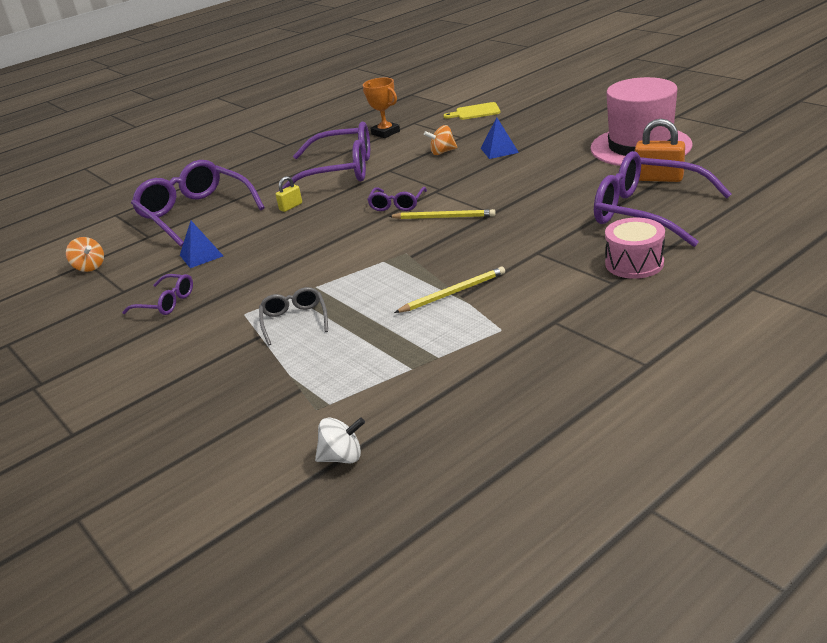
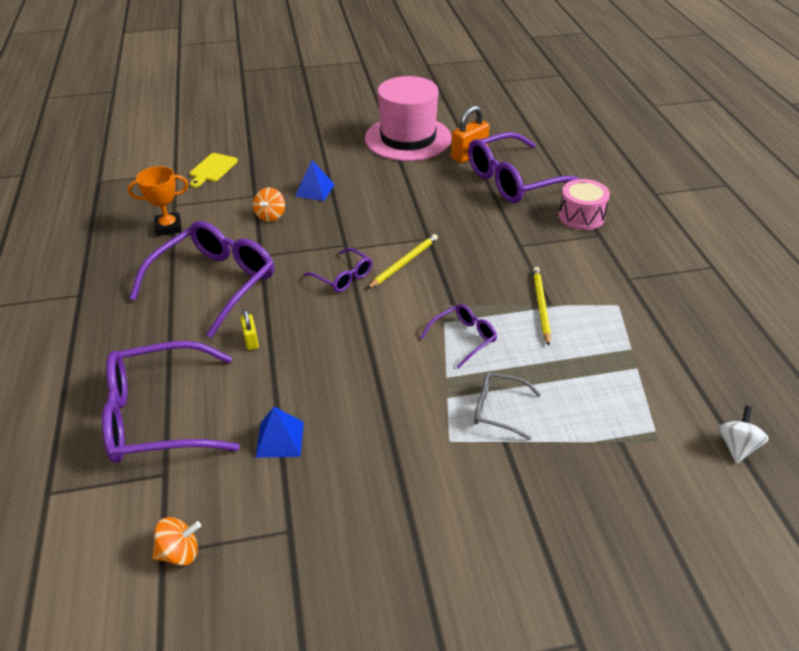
camera: 65 degrees left, 10 degrees up
purple glasses [122,274,193,315] -> purple glasses moved to [420,304,497,369]

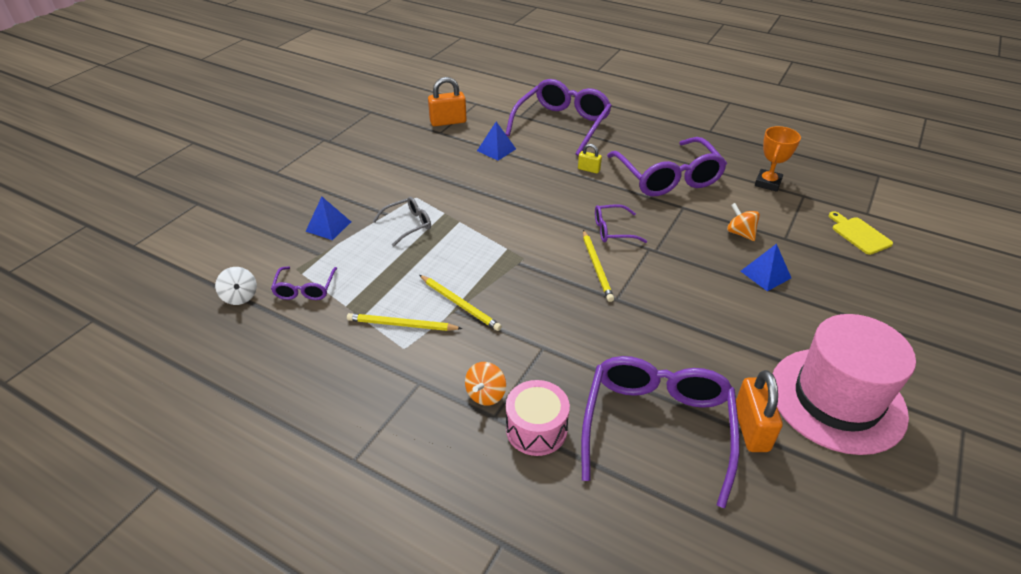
camera: 130 degrees right, 0 degrees up
orange spinning top [152,517,201,566] -> orange spinning top moved to [465,362,506,406]
purple glasses [420,304,497,369] -> purple glasses moved to [271,266,337,300]
none -> blue pyramid [305,197,351,240]
none -> yellow pencil [347,313,463,331]
none -> orange padlock [428,77,467,126]

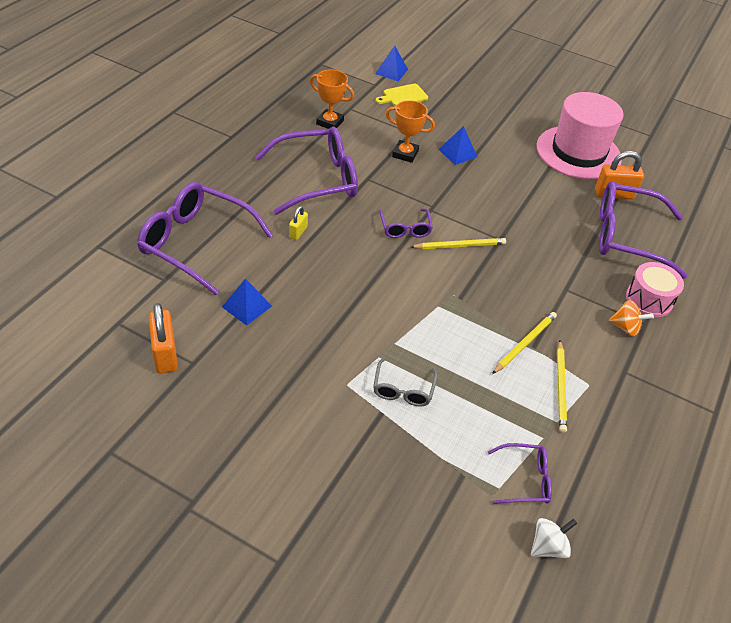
camera: 95 degrees left, 5 degrees up
blue pyramid [305,197,351,240] -> blue pyramid moved to [375,46,408,81]
grey glasses [373,197,431,247] -> grey glasses turned 135 degrees counterclockwise [373,357,438,407]
orange spinning top [727,203,760,241] -> orange trophy [386,100,435,163]

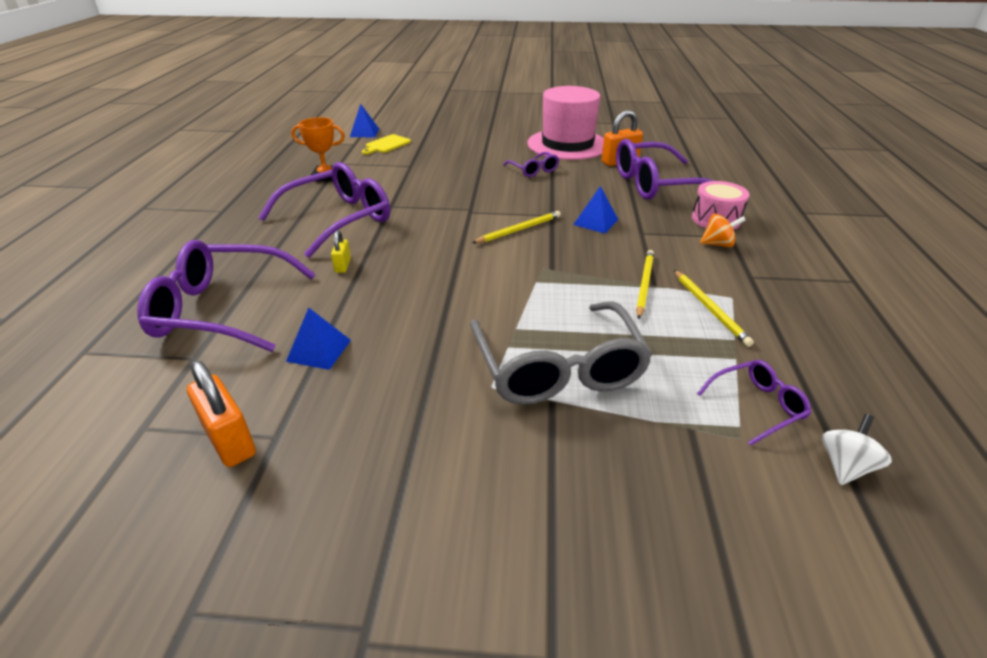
camera: 20 degrees left, 10 degrees down
grey glasses [373,357,438,407] -> grey glasses [470,301,653,405], size x2.06
purple glasses [379,209,433,238] -> purple glasses moved to [503,152,559,177]
orange trophy [386,100,435,163] -> none
blue pyramid [438,126,478,165] -> blue pyramid moved to [573,186,618,234]

